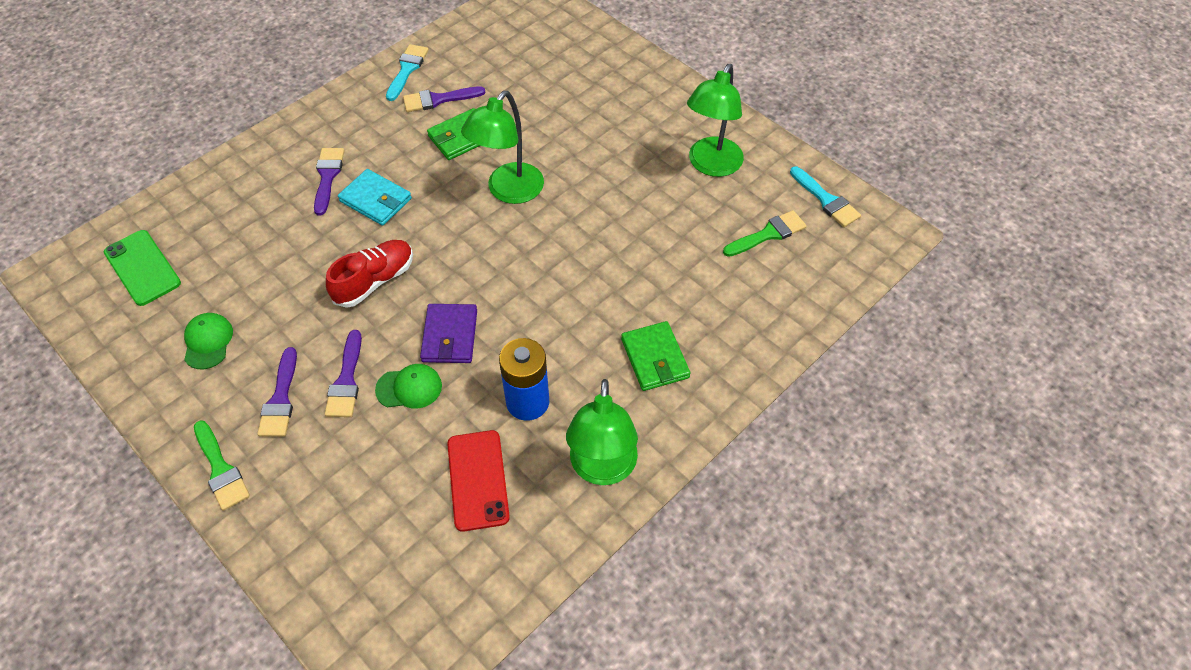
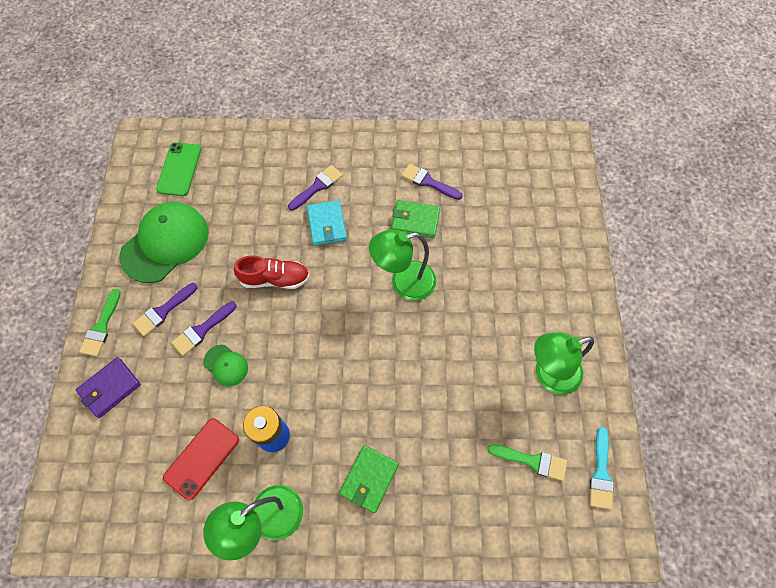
camera: 45 degrees right, 10 degrees up
green cap [184,313,233,369] -> green cap [119,202,208,283], size x2.13
turquoise brush [386,44,429,101] -> none
purple wallet [420,304,477,363] -> purple wallet moved to [76,357,141,418]

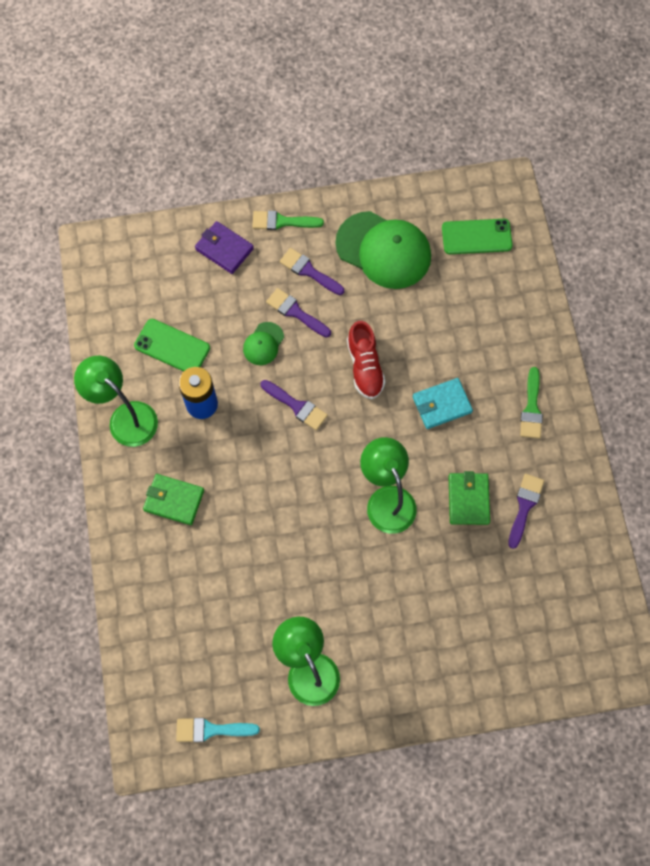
camera: 80 degrees right, 5 degrees up
red phone [163,418,239,500] -> green phone [134,319,210,371]
purple brush [288,165,343,211] -> purple brush moved to [261,380,328,430]
green brush [487,444,567,481] -> green brush moved to [520,367,543,439]

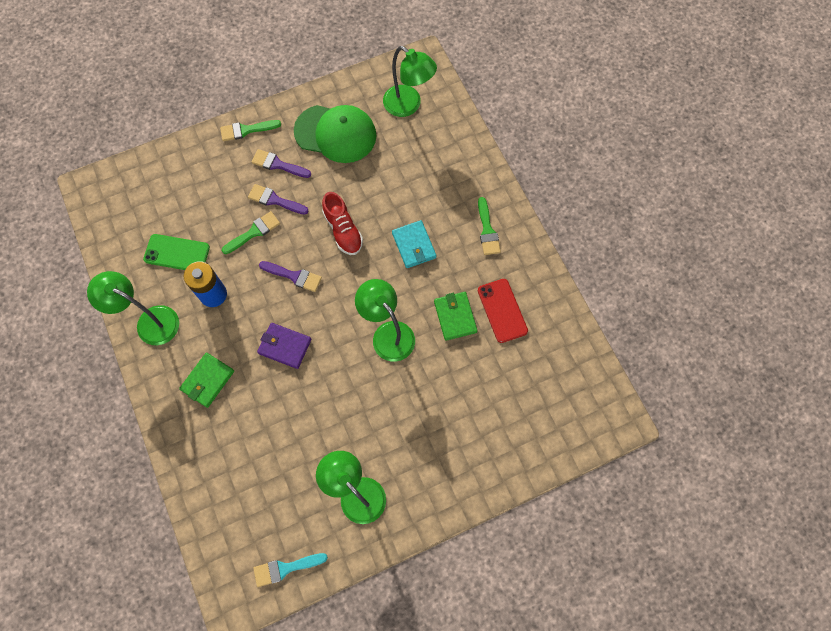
camera: 15 degrees left, 0 degrees up
green wallet [143,474,204,525] -> green wallet turned 60 degrees counterclockwise [179,353,234,408]
purple wallet [195,221,254,274] -> purple wallet moved to [257,323,311,369]
green cap [243,322,284,365] -> green brush [222,211,280,254]
turquoise wallet [413,378,473,429] -> turquoise wallet turned 75 degrees counterclockwise [392,220,436,268]
green phone [442,219,513,254] -> green lamp [383,46,437,117]
purple brush [508,474,544,549] -> red phone [478,279,528,343]

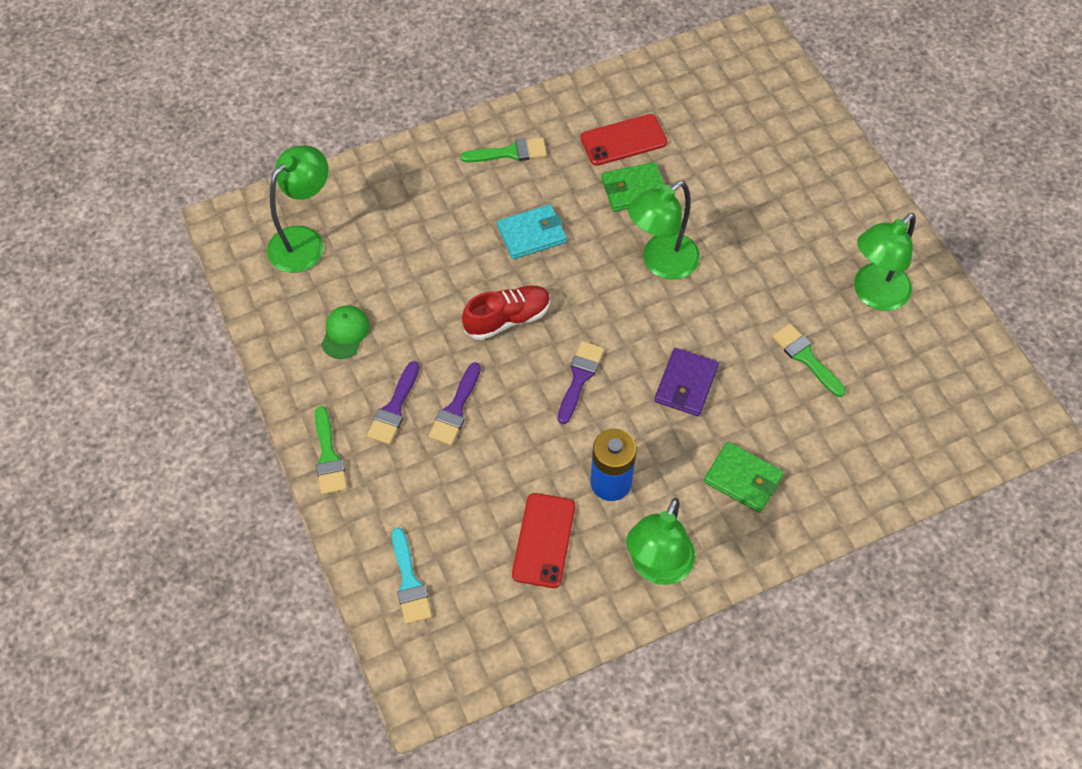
camera: 90 degrees left, 10 degrees down
green phone [143,234,210,270] -> red phone [512,493,575,588]
green brush [222,211,280,254] -> green brush moved to [772,323,846,397]
turquoise brush [253,553,328,587] -> turquoise brush moved to [392,527,432,624]
green cap [294,105,376,163] -> green cap [321,305,370,359], size x0.47

